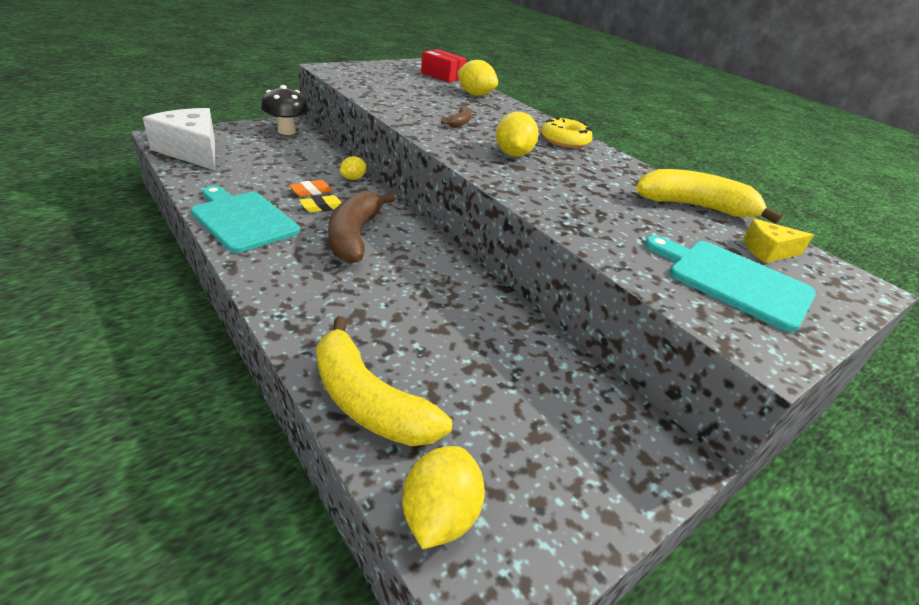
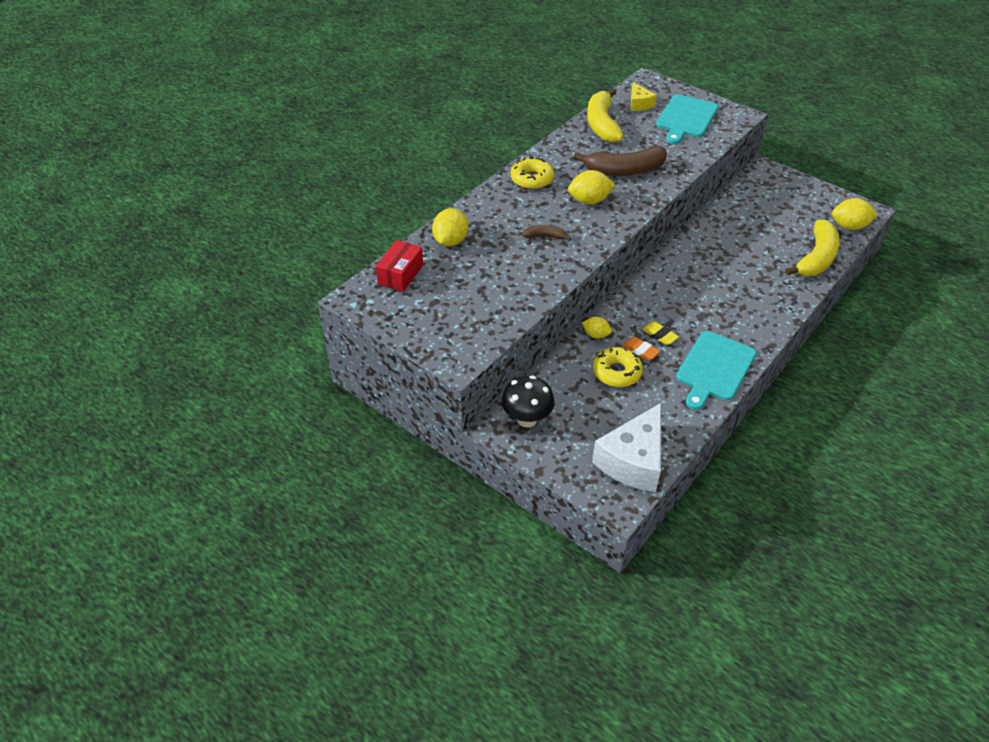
camera: 100 degrees left, 10 degrees up
brown banana [328,191,395,263] -> brown banana moved to [573,146,667,176]
none -> yellow donut [593,347,643,387]

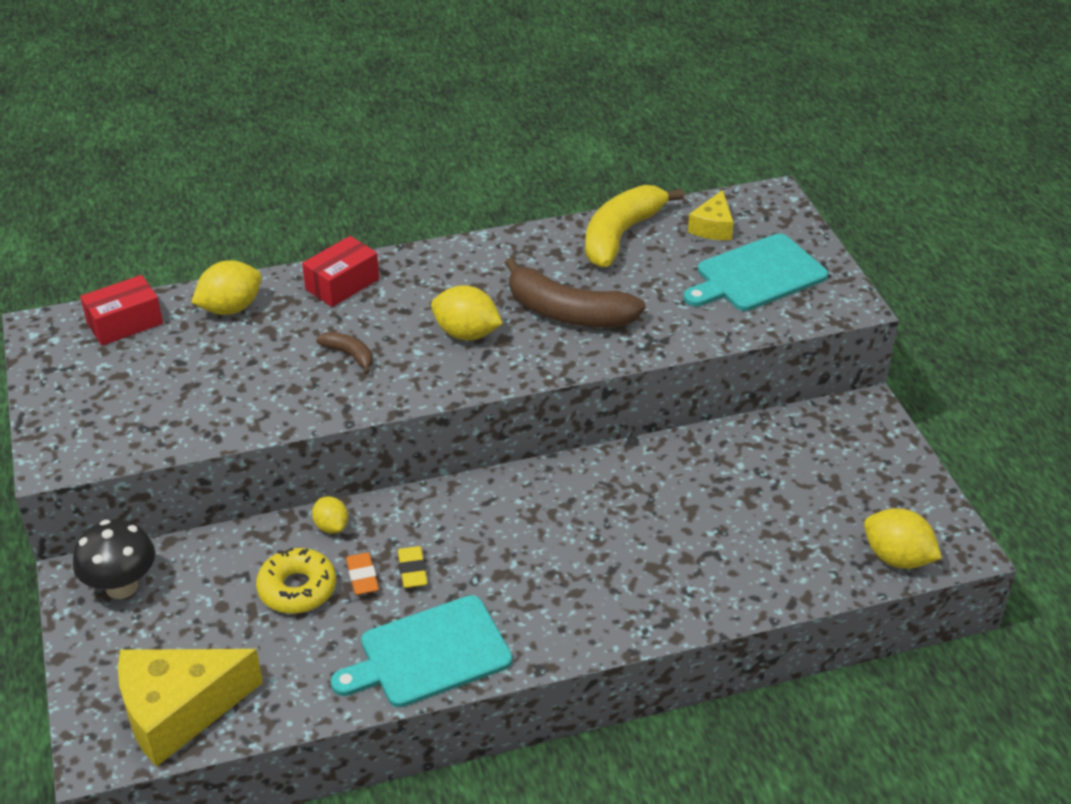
camera: 35 degrees right, 5 degrees down
yellow donut [511,156,554,189] -> none
white cheese [592,403,661,492] -> yellow cheese [118,649,263,767]
yellow banana [785,220,840,276] -> none
none -> red box [302,236,379,307]

